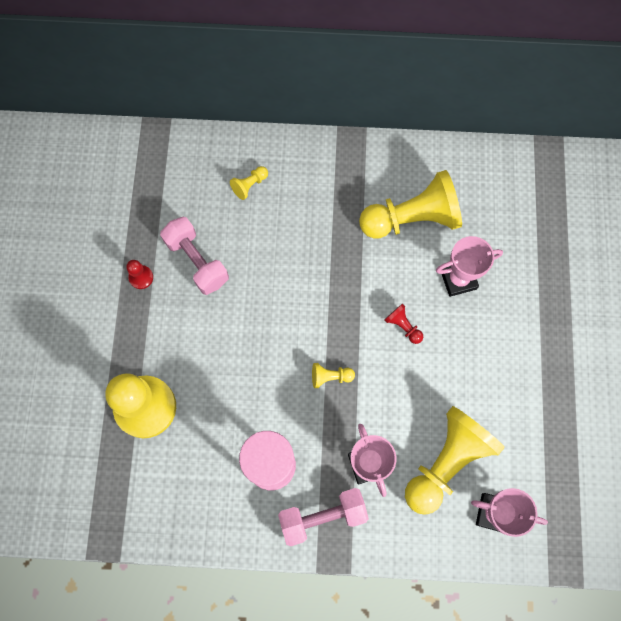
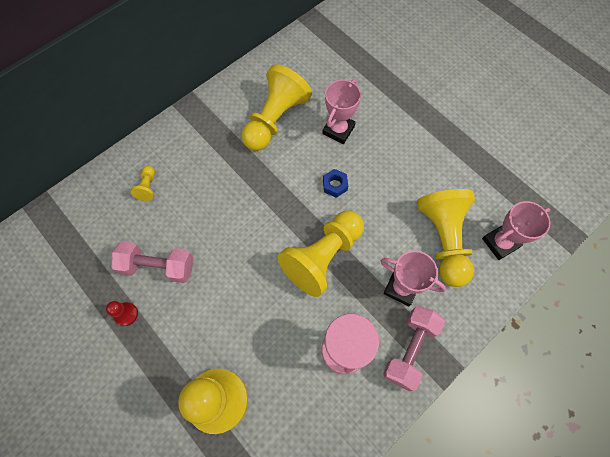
camera: 45 degrees left, 5 degrees down
yellow pawn [312,363,355,388] -> yellow pawn [278,211,364,297], size x2.43
red pawn [385,304,423,344] -> blue nut [323,169,348,198]

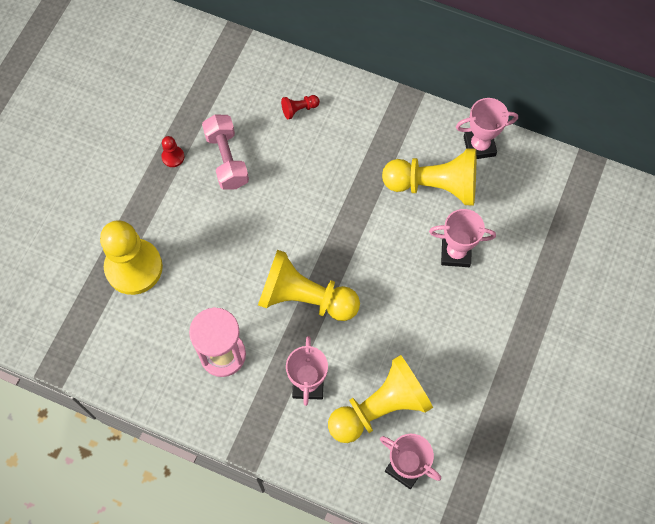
camera: 65 degrees right, 0 degrees up
yellow pawn [131,165,155,201] -> red pawn [281,95,320,119]
blue nut [323,169,348,198] -> none
pink dumbbell [383,306,445,391] -> none
none -> pink trophy [456,98,518,159]

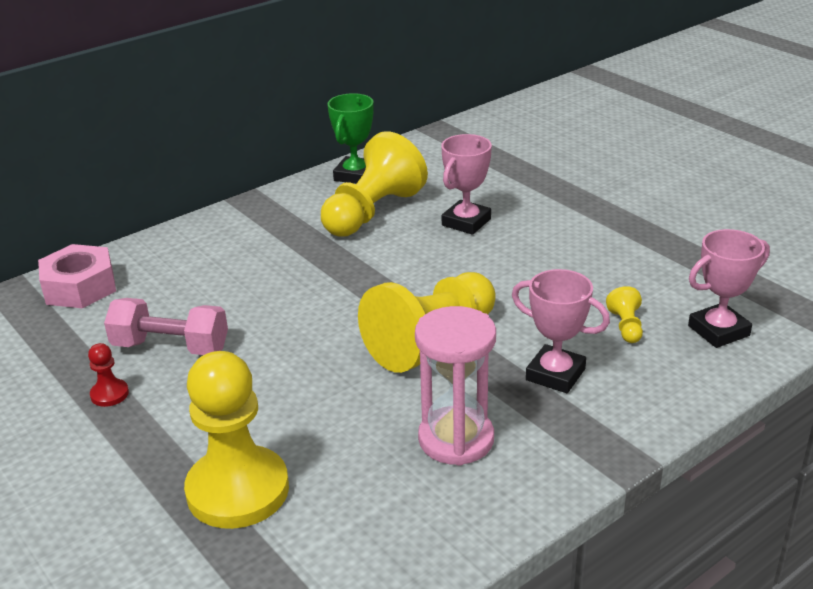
camera: 60 degrees left, 35 degrees down
red pawn [281,95,320,119] -> none
yellow pawn [328,355,433,443] -> yellow pawn [606,286,643,343], size x0.41
pink trophy [456,98,518,159] -> green trophy [327,93,374,184]
none -> pink nut [38,244,116,308]

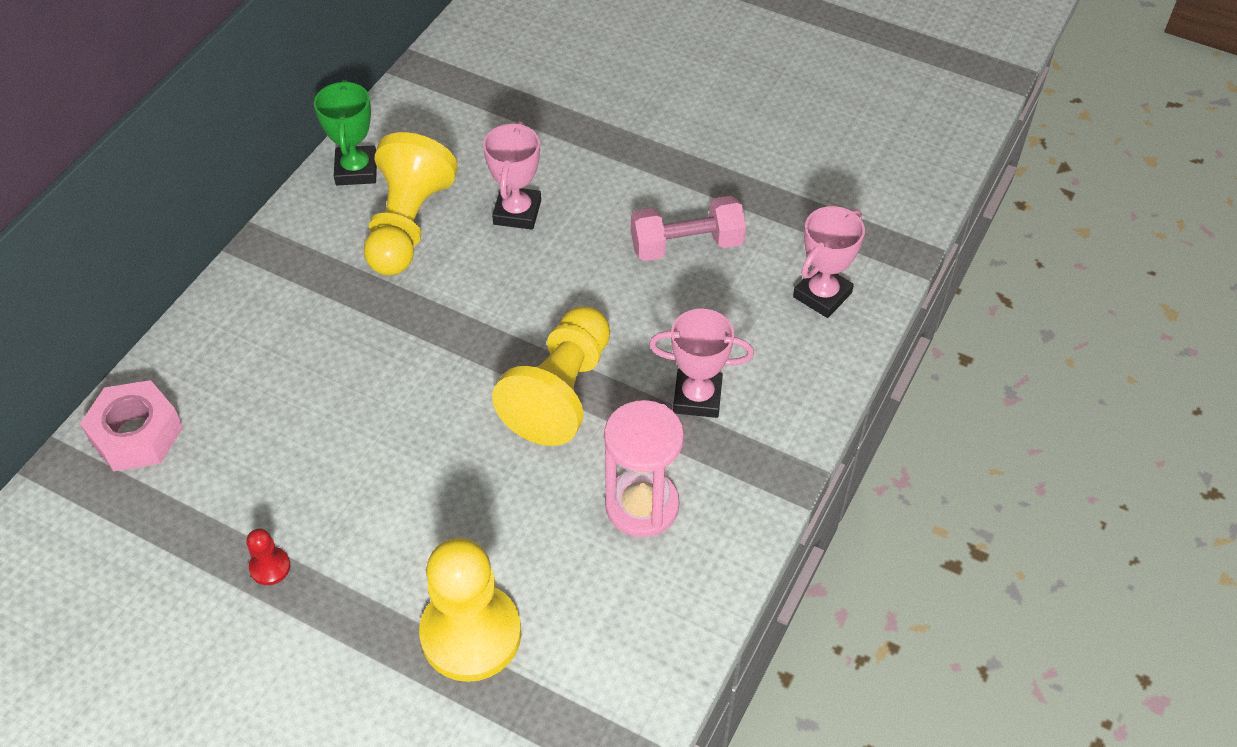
camera: 25 degrees left, 20 degrees up
pink dumbbell [104,298,228,355] -> pink dumbbell moved to [631,196,746,261]
yellow pawn [606,286,643,343] -> none

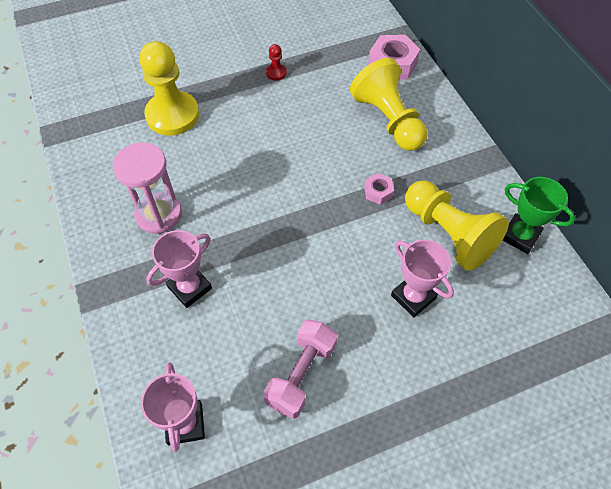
camera: 130 degrees right, 5 degrees up
yellow pawn [492,306,610,446] -> yellow pawn moved to [350,58,428,151]
none -> pink nut [364,173,394,205]

